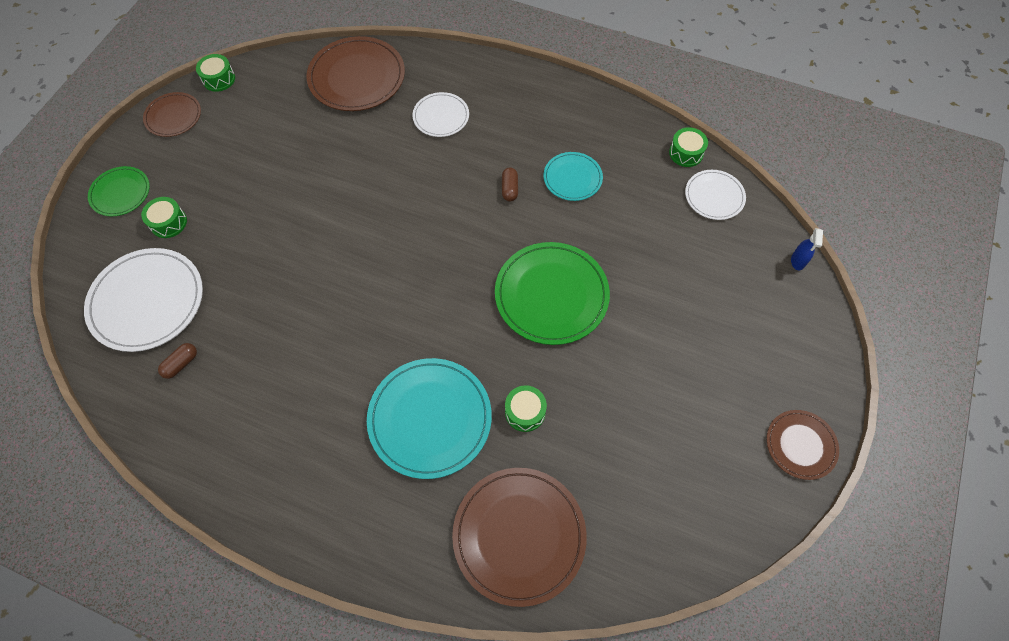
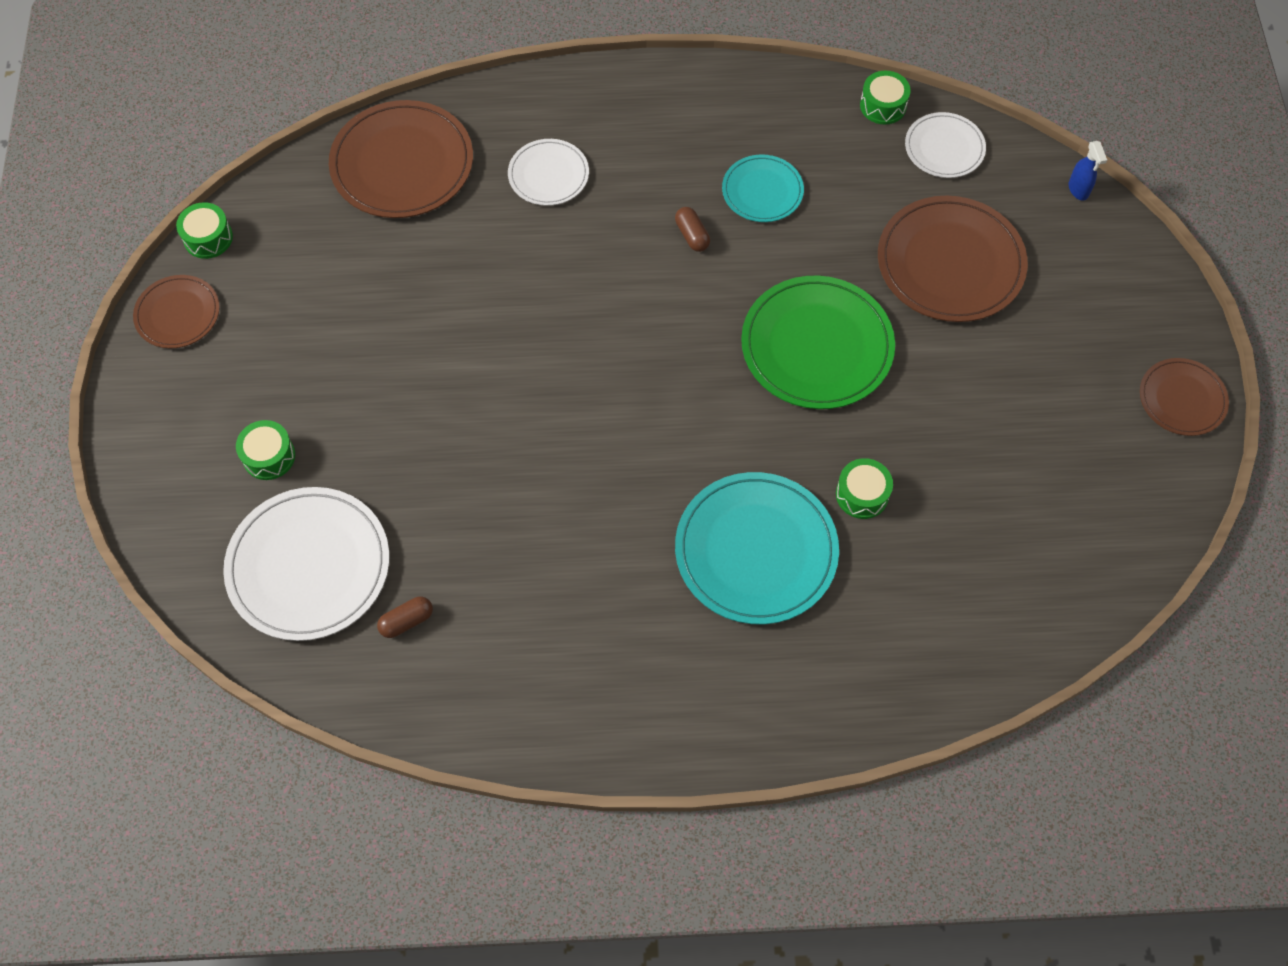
camera: 25 degrees left, 0 degrees up
green plate [88,166,150,216] -> none
brown capsule [158,343,197,379] -> brown capsule turned 45 degrees clockwise [377,596,433,638]
brown plate [452,468,587,607] -> brown plate moved to [878,196,1028,322]

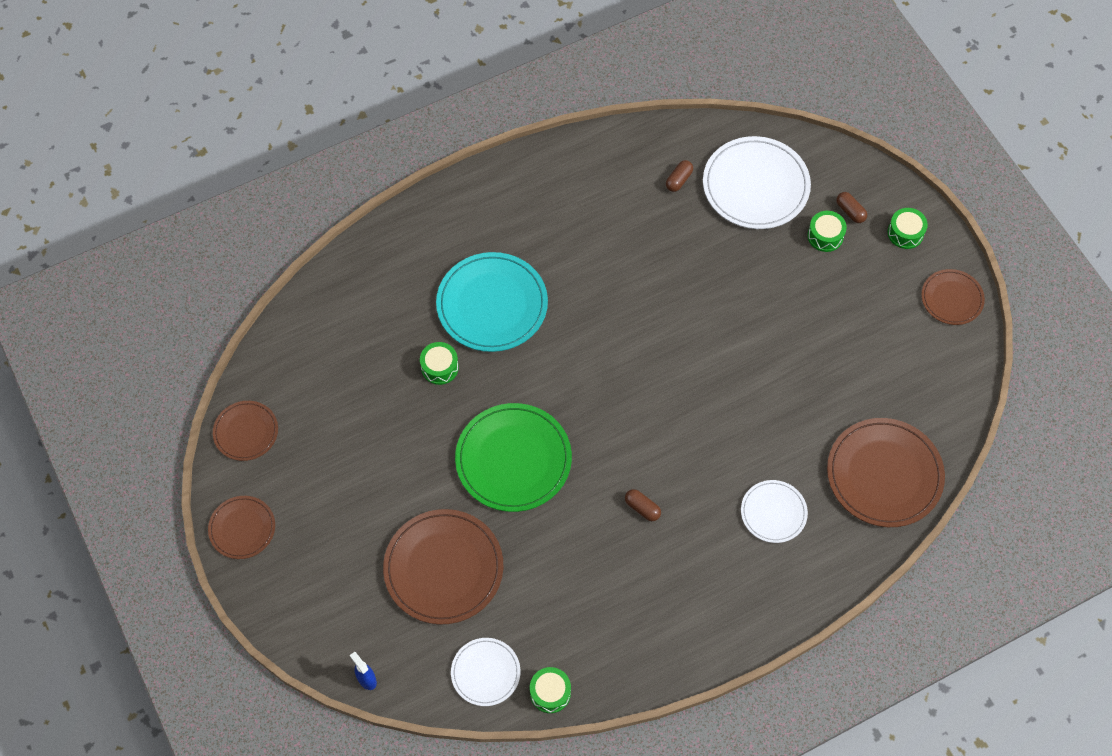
camera: 155 degrees right, 0 degrees up
green drum [176,202,233,259] -> green drum moved to [888,208,928,249]
turquoise plate [722,154,804,222] -> none
none -> brown plate [213,401,278,461]
none -> brown capsule [836,192,867,223]

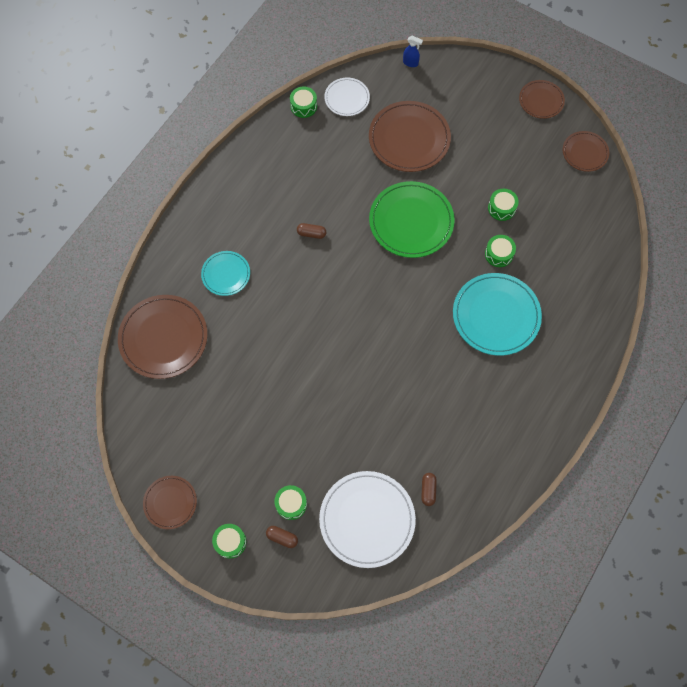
camera: 150 degrees right, 5 degrees up
white plate [741,480,808,543] -> turquoise plate [201,251,250,296]
none -> green drum [488,189,519,221]

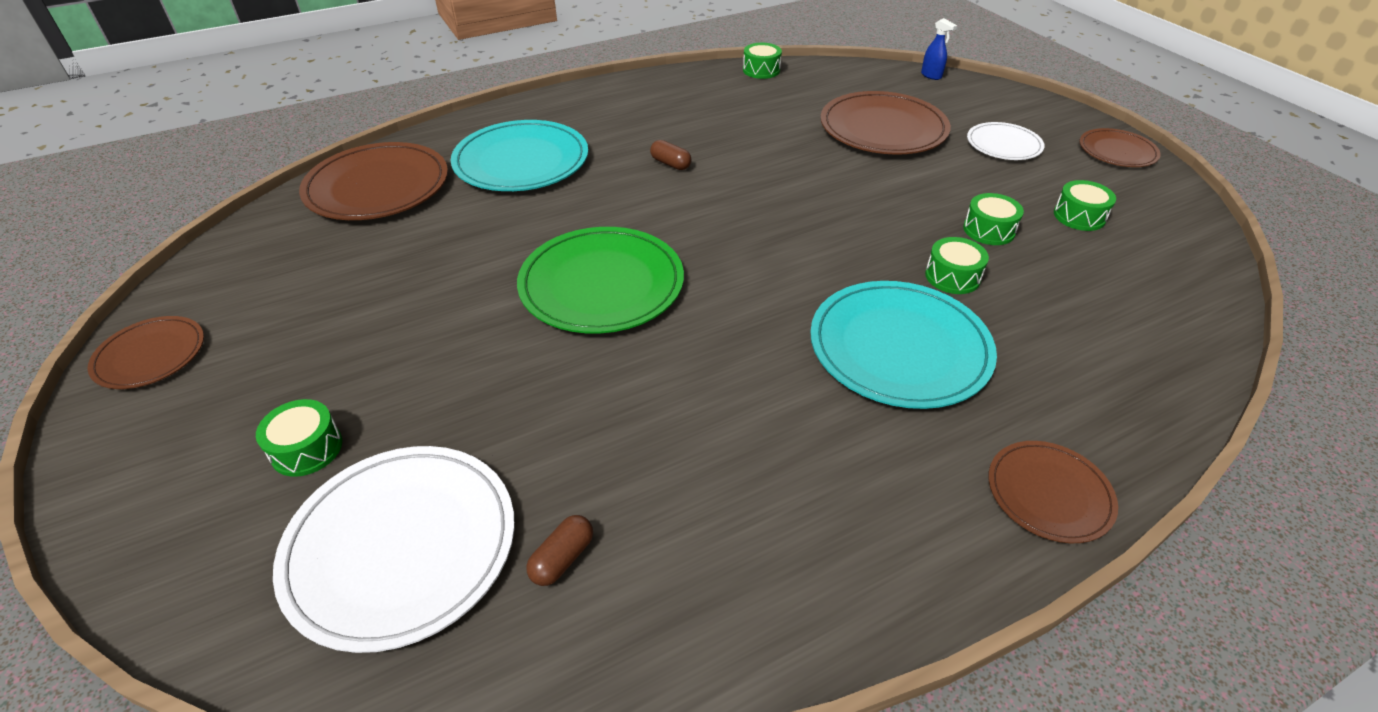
camera: 30 degrees right, 25 degrees down
turquoise plate [201,251,250,296] -> turquoise plate [450,120,588,191], size x1.77
green drum [212,524,246,559] -> green drum moved to [1054,180,1116,231]
brown capsule [266,526,298,548] -> none
white plate [324,77,370,116] -> white plate moved to [967,122,1045,160]
green plate [369,181,455,258] -> green plate moved to [517,227,684,333]
brown plate [563,131,609,172] -> brown plate moved to [988,441,1118,543]

